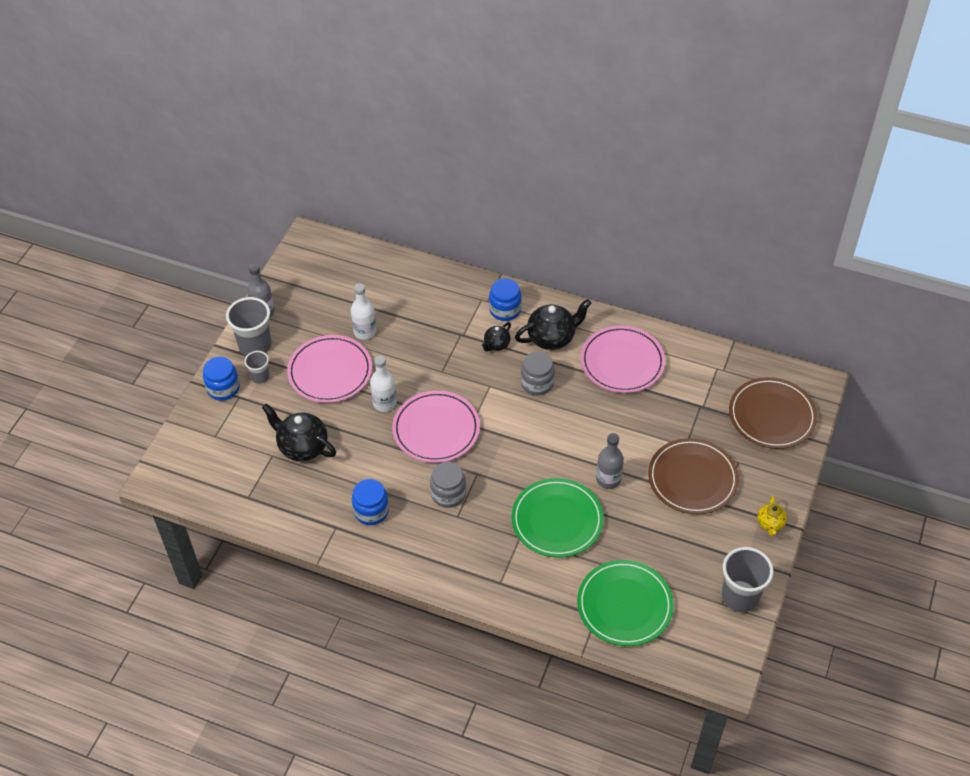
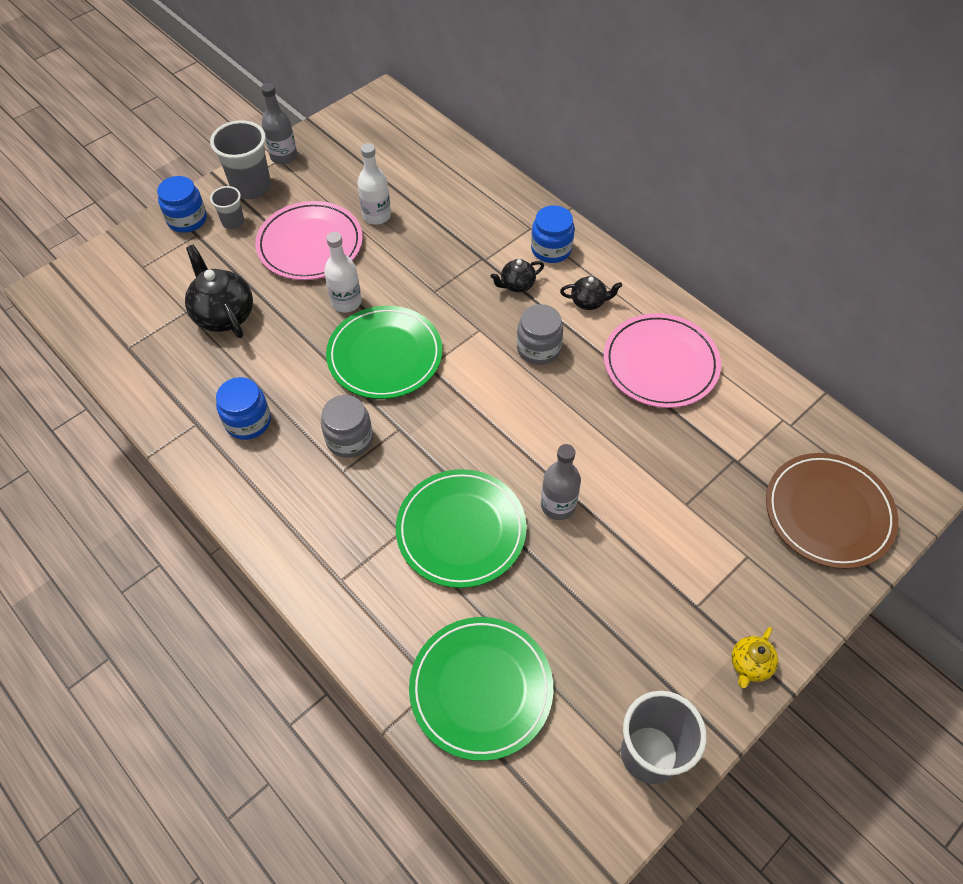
camera: 25 degrees right, 5 degrees up
pink plate [392,391,480,463] -> green plate [326,306,442,399]
black teapot [515,299,591,350] -> black teapot [560,276,622,310], size x0.55
brown plate [648,438,739,515] -> none

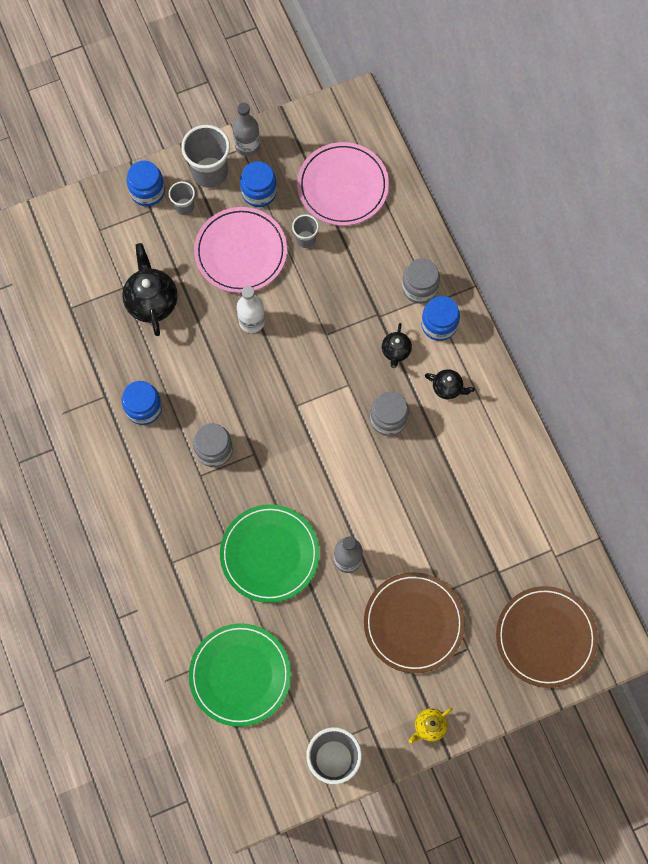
camera: 20 degrees right, 15 degrees up
green plate [326,306,442,399] -> none
white bottle [357,143,391,224] -> grey cup [292,214,319,248]
black teapot [491,259,544,292] -> black teapot turned 75 degrees counterclockwise [382,323,412,368]
pink plate [604,313,721,408] -> pink plate moved to [297,142,389,226]
none -> blue jar [240,161,277,207]
none -> brown plate [364,572,465,673]
none -> grey jar [402,258,440,304]

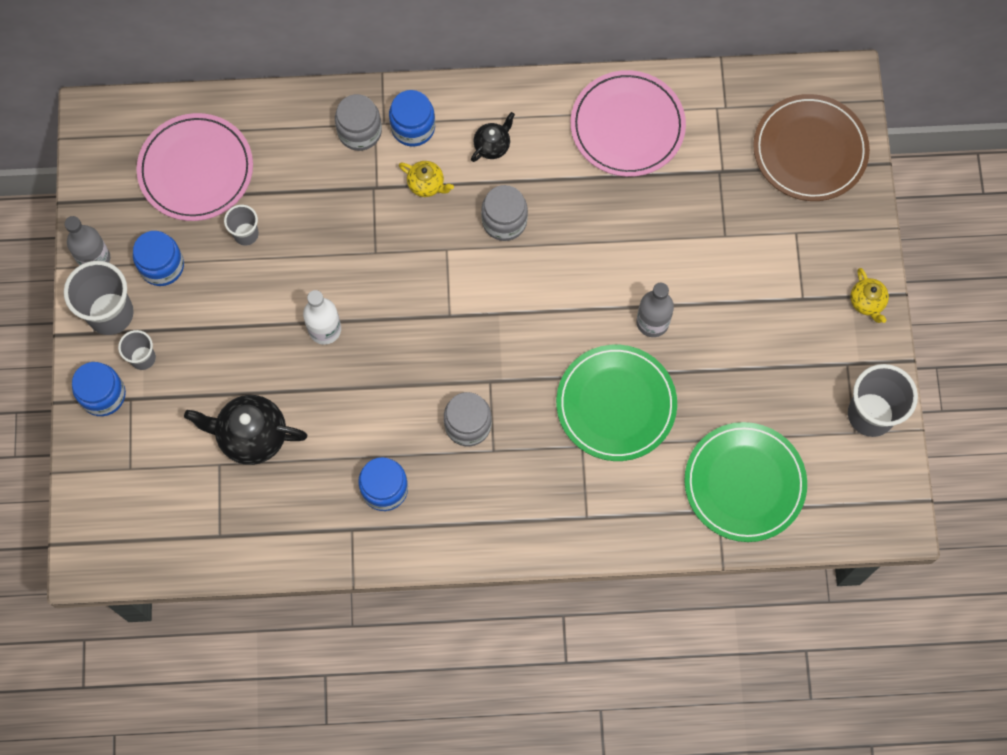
camera: 70 degrees left, 0 degrees up
pink plate [194,207,287,293] -> pink plate moved to [570,70,686,177]
brown plate [364,572,465,673] -> none
black teapot [382,323,412,368] -> yellow teapot [399,161,454,197]

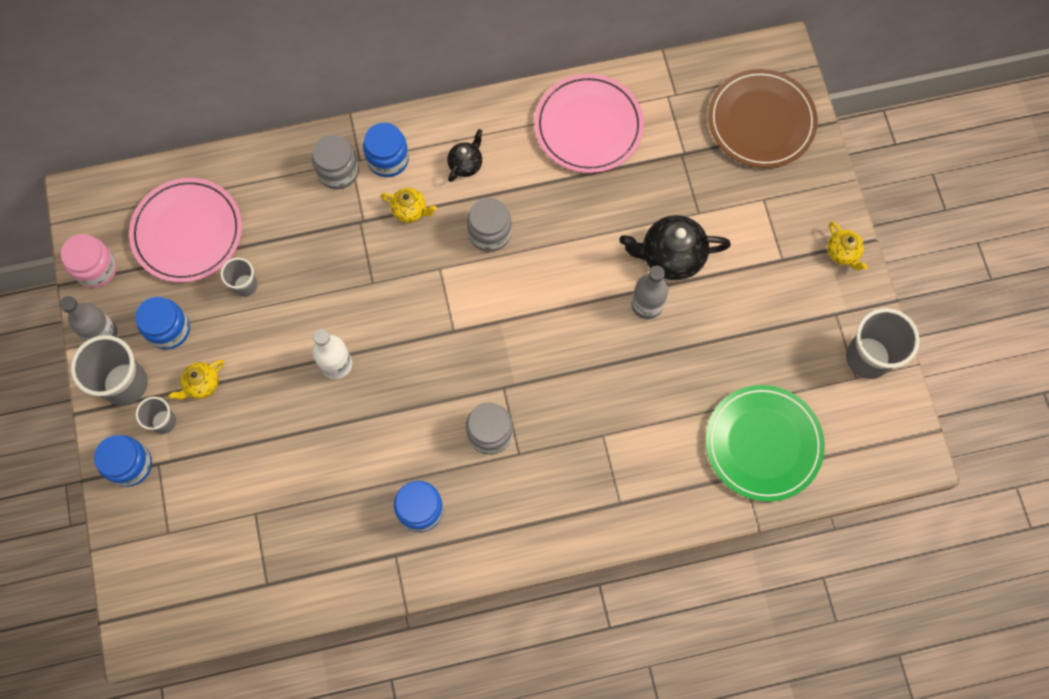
camera: 10 degrees left, 0 degrees up
black teapot [184,395,307,465] -> black teapot moved to [619,215,731,280]
green plate [556,345,677,461] -> none
none -> pink jar [61,234,117,288]
none -> yellow teapot [168,360,224,400]

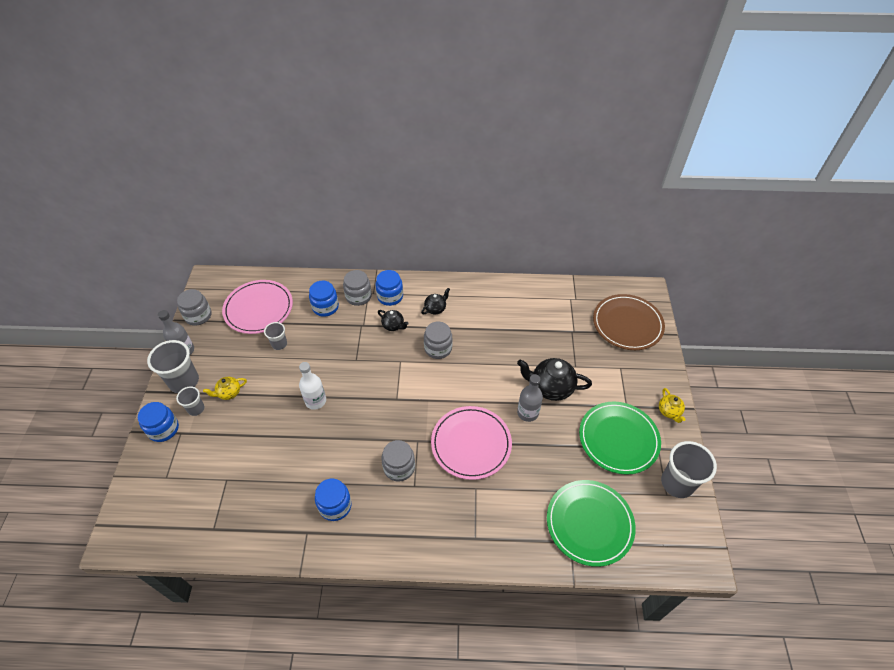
camera: 15 degrees right, 20 degrees down
pink jar [61,234,117,288] -> grey jar [177,289,212,326]
blue jar [135,297,190,350] -> blue jar moved to [309,281,339,317]
yellow teapot [381,188,437,223] -> black teapot [378,310,409,331]
pink plate [535,74,644,173] -> pink plate moved to [431,406,512,480]
none -> green plate [579,402,661,475]

